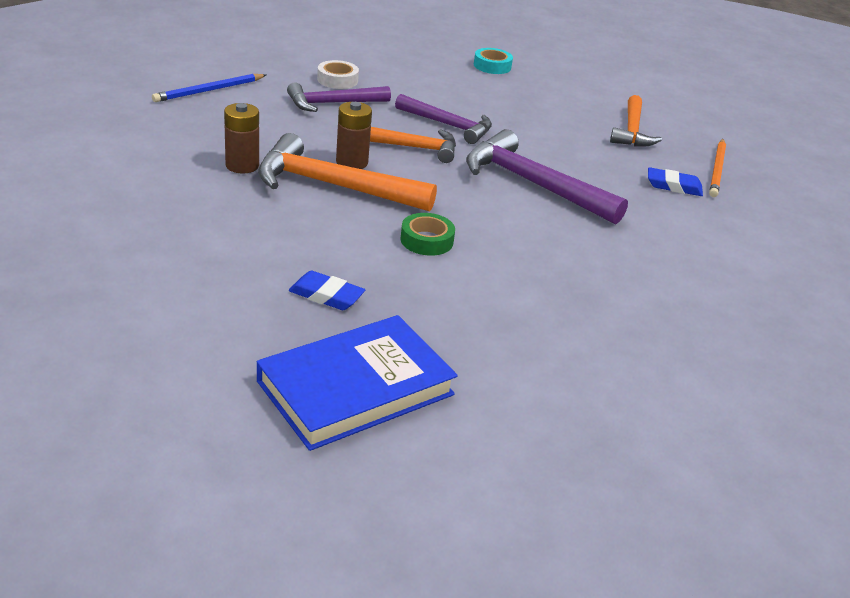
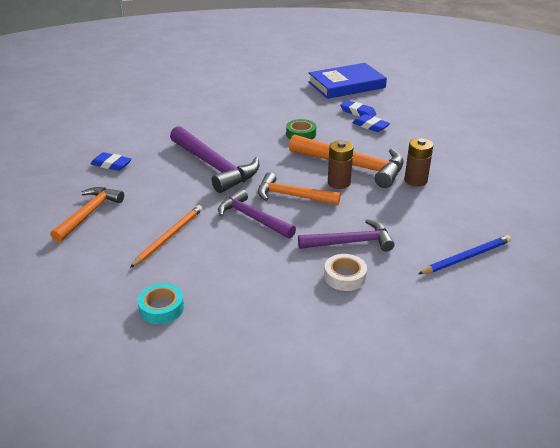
camera: 165 degrees left, 0 degrees up
orange pencil [709,139,726,197] -> orange pencil moved to [130,205,203,268]
none -> blue eraser [352,114,390,132]

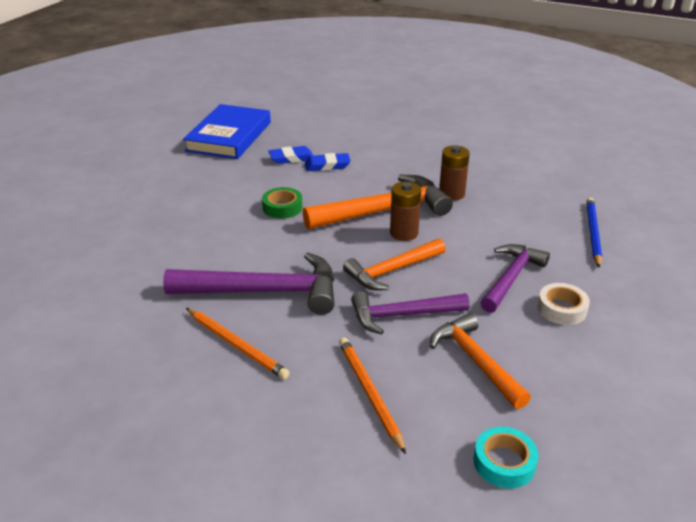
camera: 50 degrees left, 0 degrees up
orange hammer [50,187,124,242] -> orange hammer moved to [430,313,531,409]
blue eraser [91,152,132,171] -> none
none -> orange pencil [186,308,290,379]

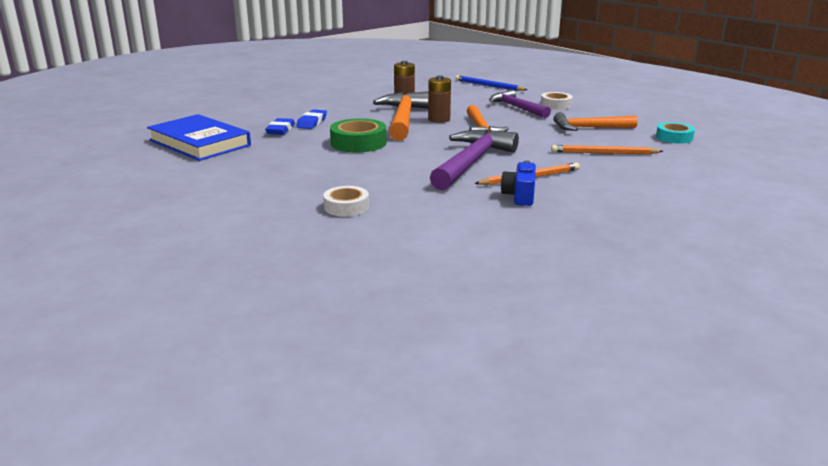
camera: 65 degrees left, 10 degrees down
green tape [262,187,303,219] -> green tape [330,118,386,153], size x1.55
purple hammer [351,291,469,335] -> none
none -> white tape [323,186,369,216]
none -> blue camera [501,160,536,206]

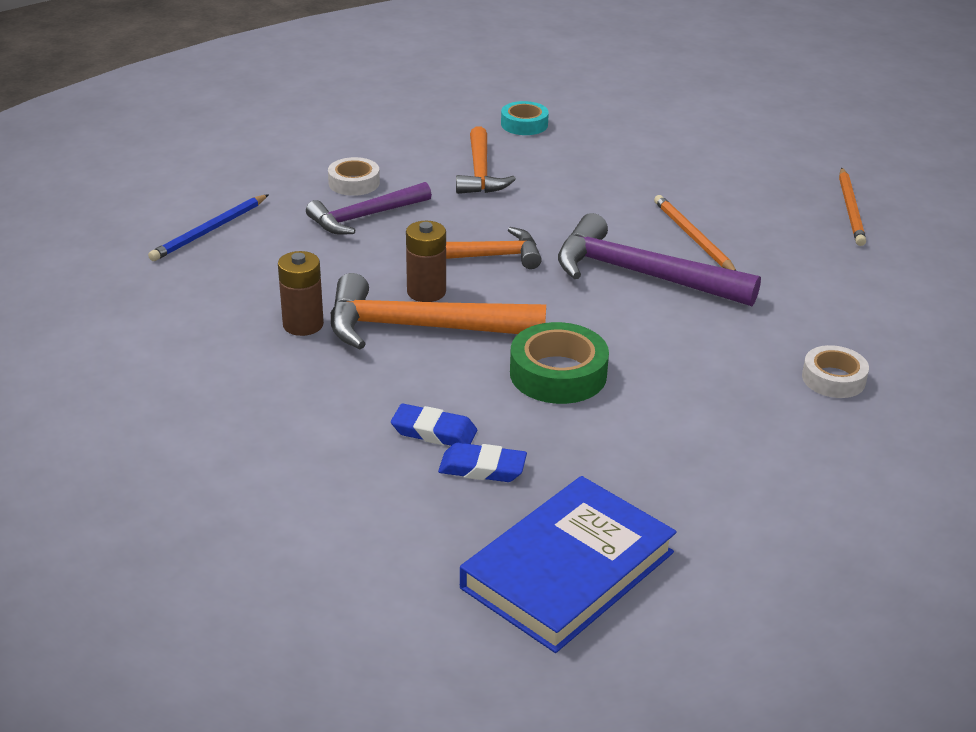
camera: 90 degrees left, 10 degrees up
blue camera [501,160,536,206] -> none
orange pencil [551,145,663,154] -> orange pencil moved to [839,168,866,246]

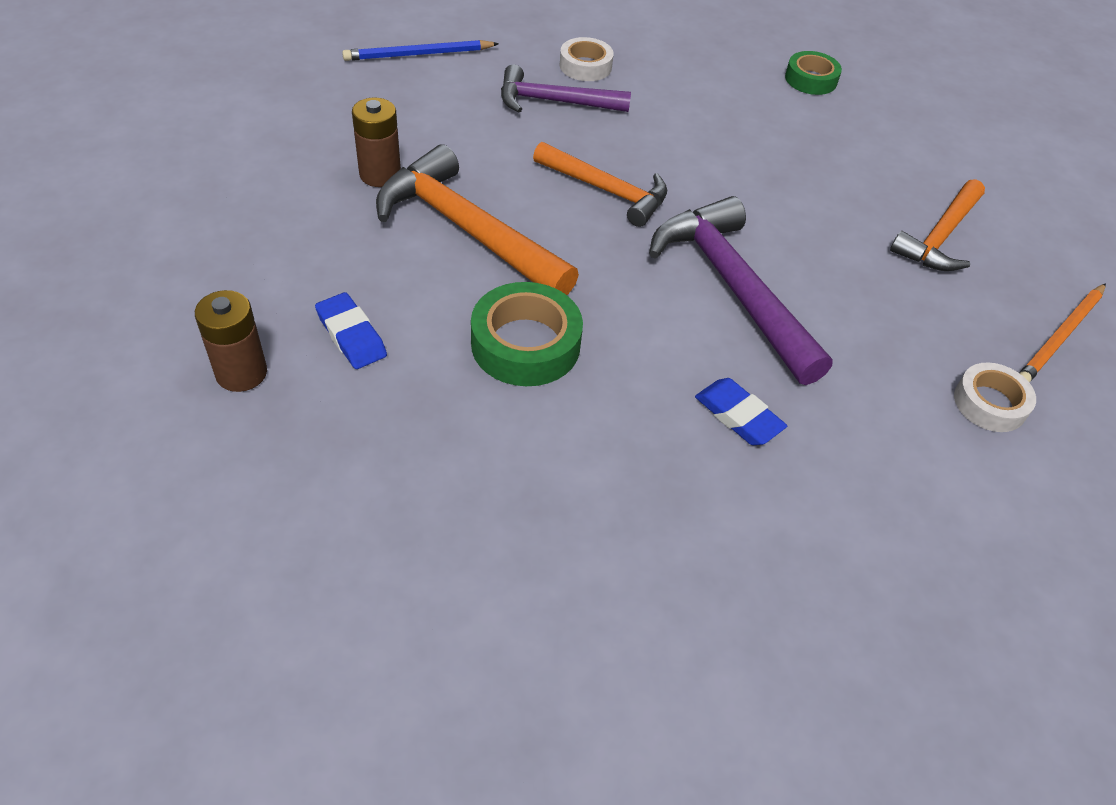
camera: 35 degrees right, 15 degrees up
brown battery [406,221,446,302] -> brown battery moved to [195,290,267,392]
blue eraser [438,443,527,482] -> blue eraser moved to [695,378,787,445]
orange hammer [456,127,516,194] -> orange hammer moved to [890,179,985,271]
blue book [460,476,677,653] -> none
turquoise tape [501,101,549,135] -> green tape [785,51,842,95]
orange pencil [654,195,736,271] -> none
white tape [802,345,869,398] -> white tape moved to [954,362,1036,432]

